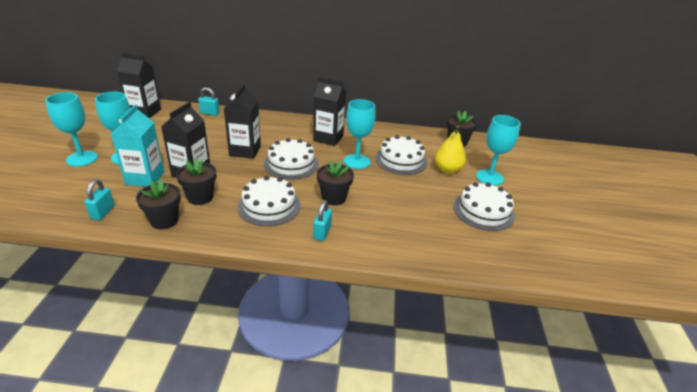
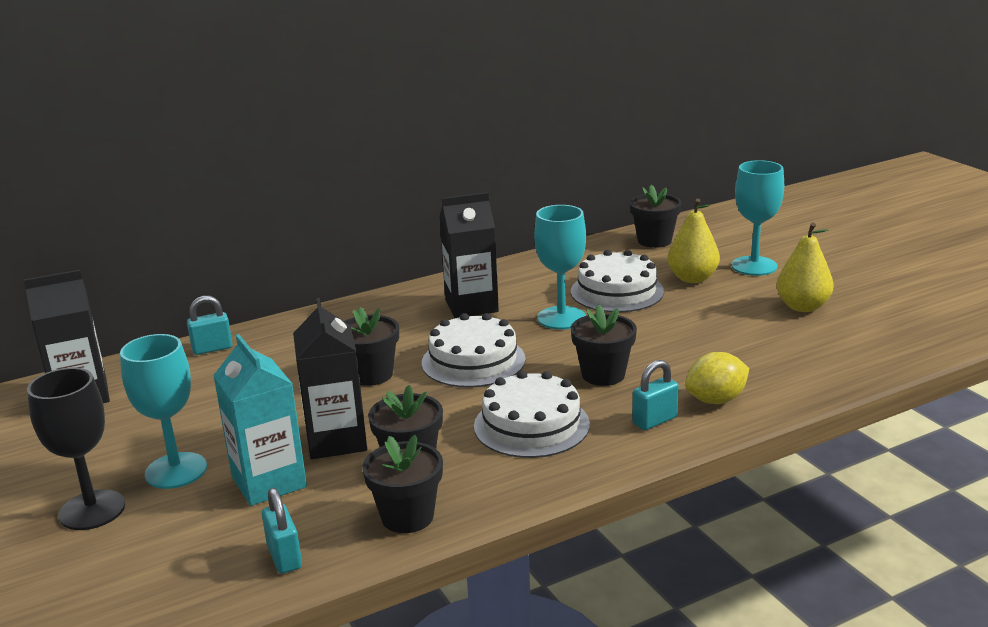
camera: 30 degrees left, 10 degrees down
turquoise goblet [45,92,98,166] -> black goblet [27,368,125,530]
black carton [224,84,261,159] -> black flower pot [345,307,399,386]
turquoise padlock [313,200,332,241] -> turquoise padlock turned 75 degrees clockwise [632,360,679,430]
white cake [453,182,515,231] -> yellow pear [776,223,834,312]
none -> yellow lemon [685,352,749,404]

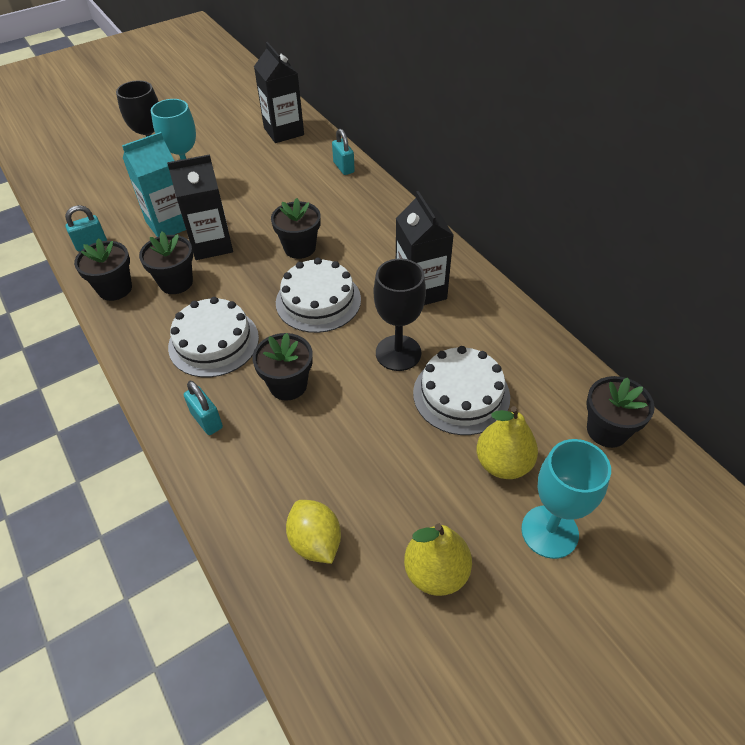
camera: 85 degrees right, 25 degrees up
turquoise goblet [534,205,586,330] -> black goblet [374,258,426,371]
yellow lemon [685,352,749,404] -> yellow lemon moved to [286,500,341,564]

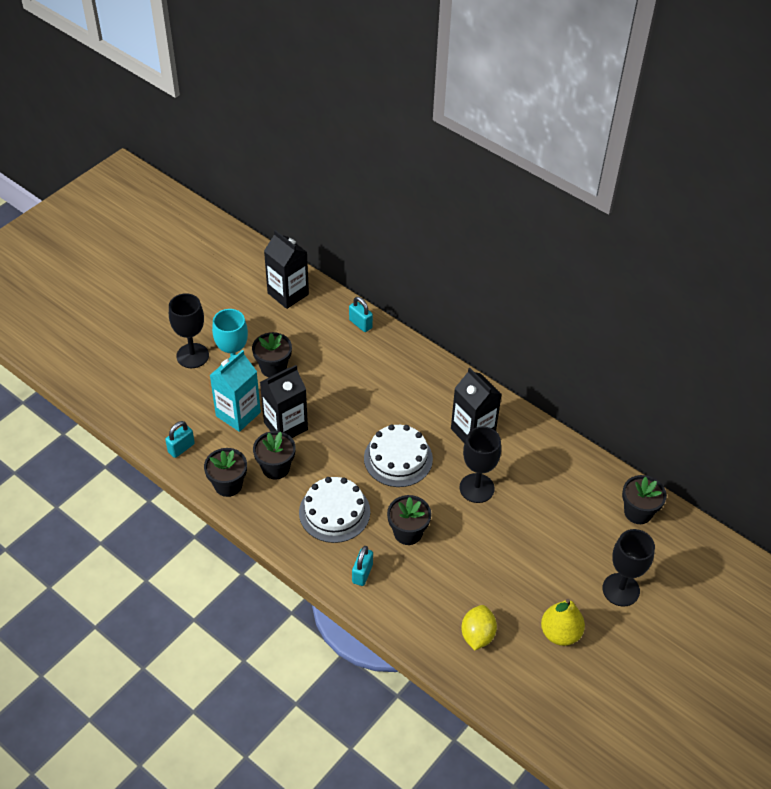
camera: 20 degrees left, 0 degrees up
turquoise padlock [184,381,223,435] -> turquoise padlock turned 75 degrees clockwise [352,546,373,586]
black flower pot [271,198,321,259] -> black flower pot moved to [252,332,292,377]
yellow lemon [286,500,341,564] -> yellow lemon turned 60 degrees clockwise [461,605,497,651]
white cake [413,346,510,435] -> none
yellow pear [476,406,538,479] -> none
turquoise goblet [521,439,611,559] -> black goblet [602,529,655,607]

